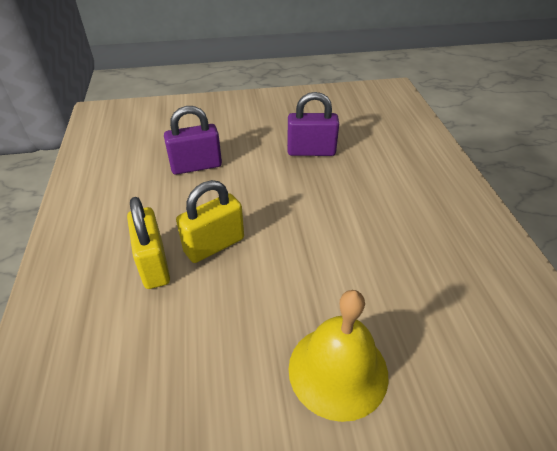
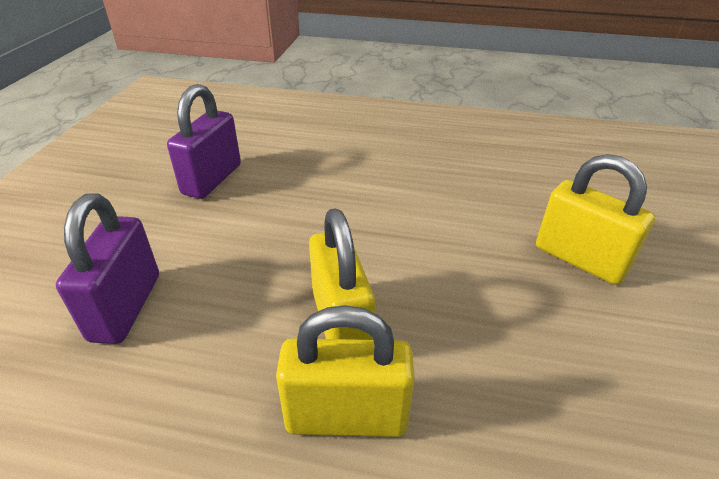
camera: 70 degrees left, 5 degrees down
yellow bell [288,290,389,422] -> yellow padlock [536,154,655,285]

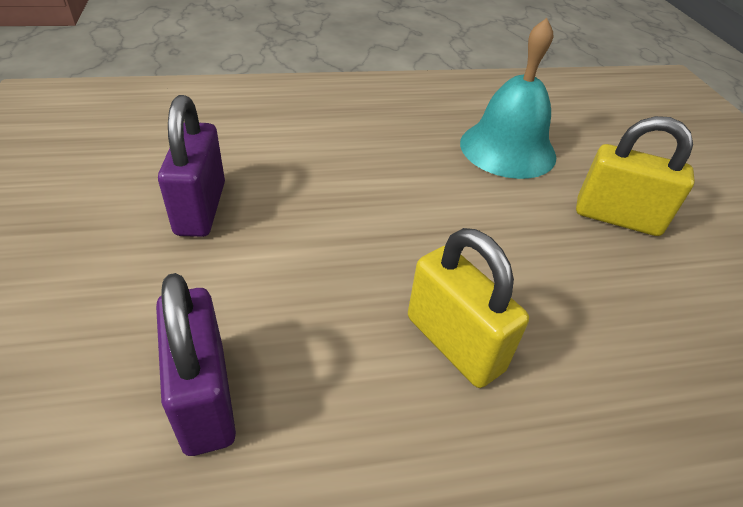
camera: 25 degrees left, 5 degrees up
yellow padlock [276,305,415,437] -> none
none -> turquoise bell [460,18,556,179]

